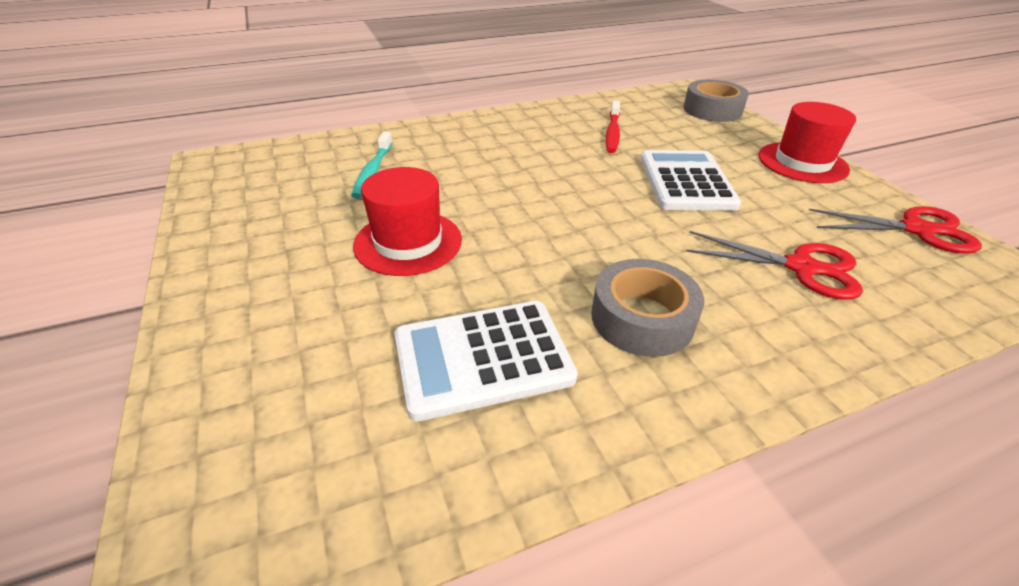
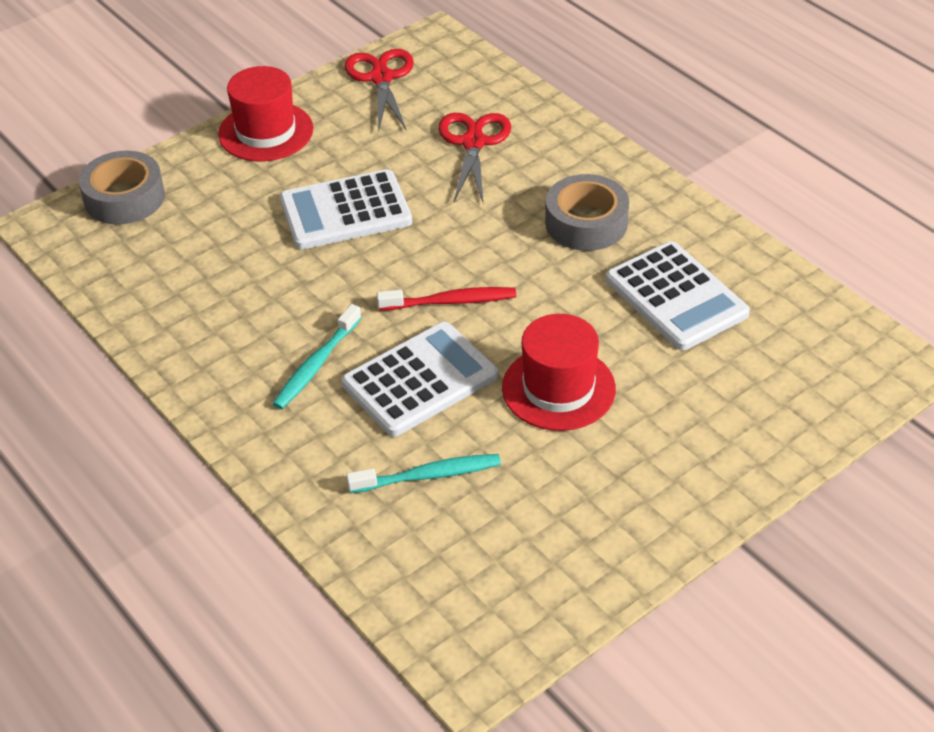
camera: 105 degrees left, 5 degrees up
red toothbrush [606,101,620,153] -> red toothbrush moved to [377,287,516,311]
none -> turquoise toothbrush [272,304,362,409]
none -> white calculator [342,322,498,437]

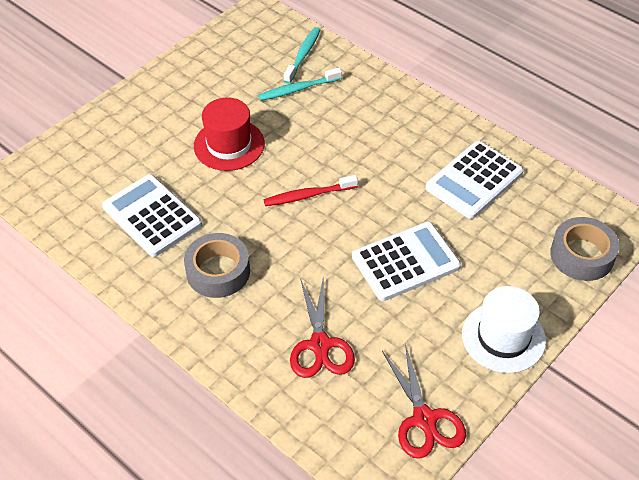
camera: 170 degrees right, 5 degrees up
red hat [218,66,313,161] -> white hat [462,286,546,373]
turquoise toothbrush [272,304,362,409] -> turquoise toothbrush moved to [284,27,320,84]
white calculator [342,322,498,437] -> white calculator moved to [425,141,524,219]

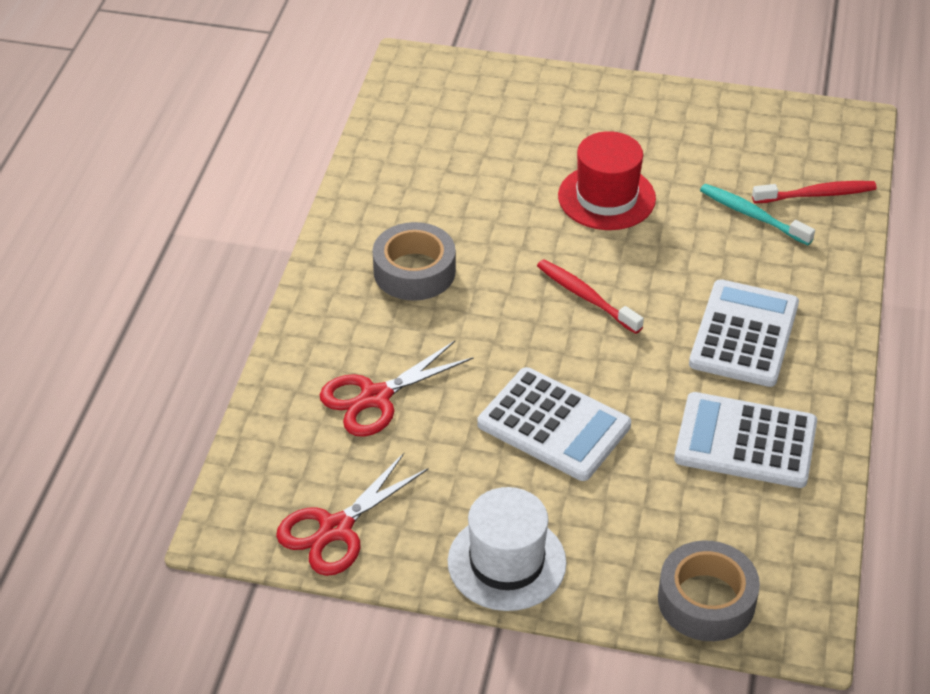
camera: 60 degrees right, 5 degrees down
white calculator [102,174,202,257] -> white calculator moved to [689,279,799,387]
turquoise toothbrush [284,27,320,84] -> red toothbrush [752,181,877,203]

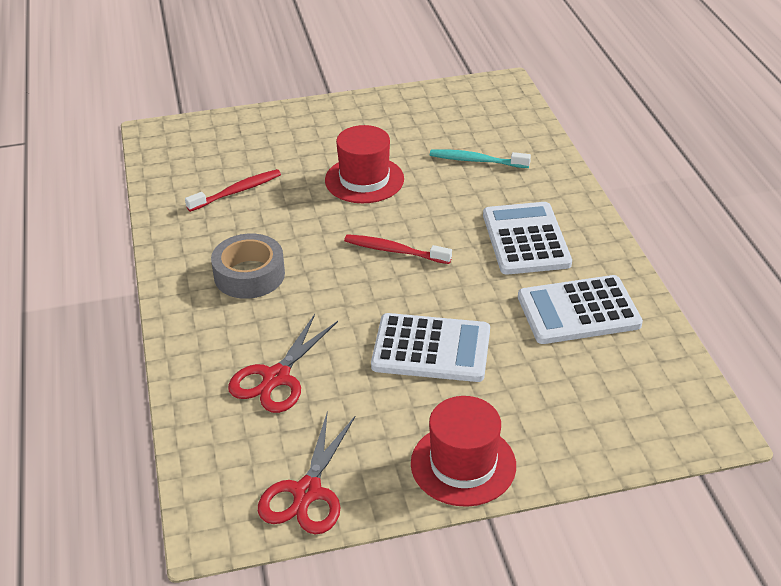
camera: 25 degrees left, 5 degrees down
white hat [448,487,567,611] -> red hat [411,396,516,507]
grey tape [658,540,760,641] -> none
red toothbrush [752,181,877,203] -> red toothbrush moved to [185,169,281,212]

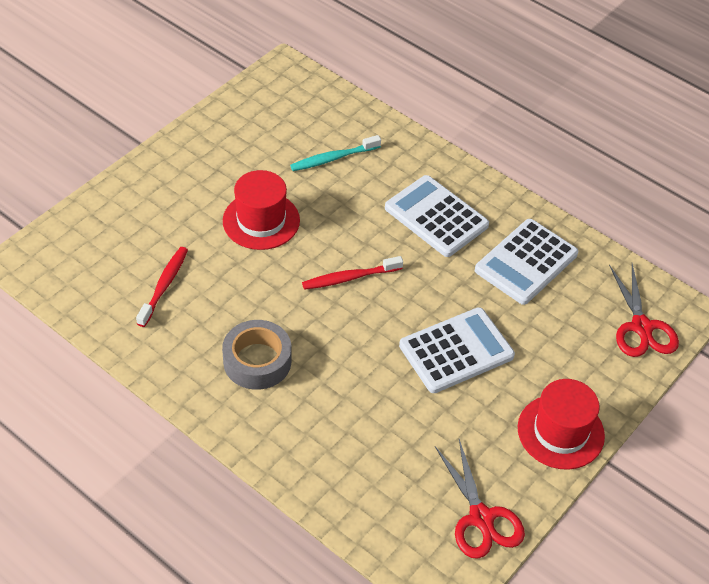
camera: 40 degrees left, 10 degrees up
red scissors [228,314,338,413] -> red scissors moved to [609,264,679,357]

